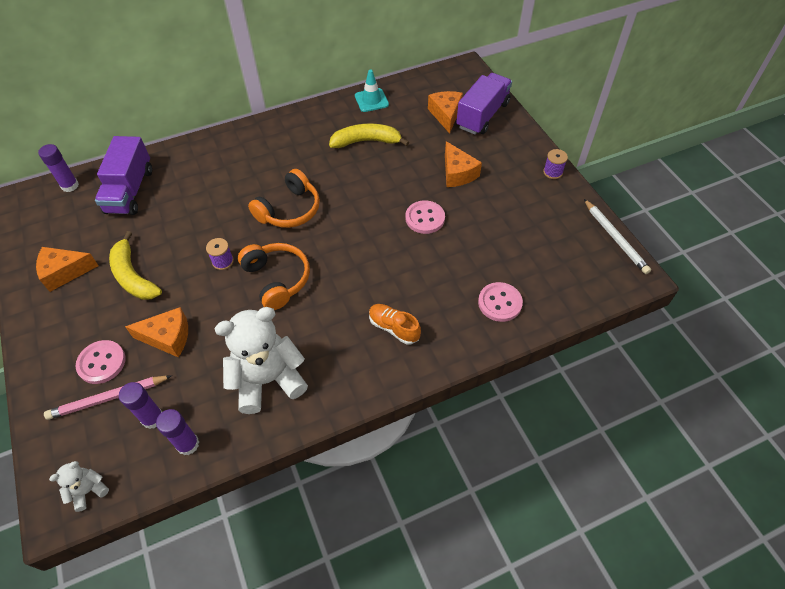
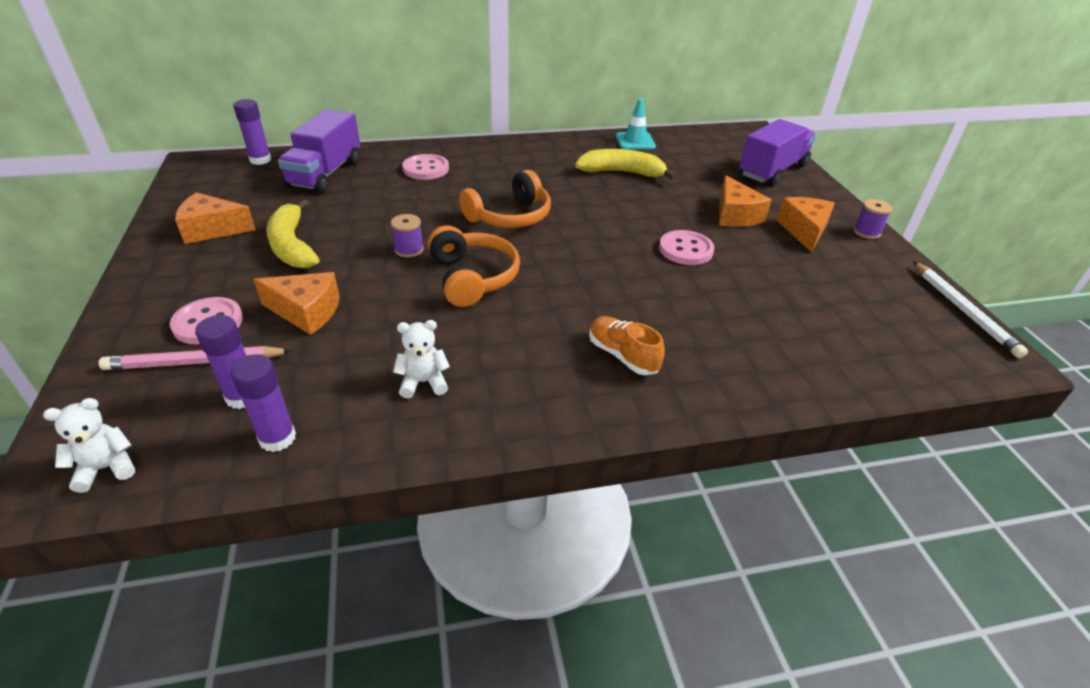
camera: 10 degrees right, 15 degrees down
white teddy bear [214,307,308,414] -> white teddy bear [393,320,450,398], size x0.46
orange cheese [428,91,463,134] -> orange cheese moved to [776,197,835,253]
pink button [478,282,523,322] -> pink button moved to [402,154,449,180]

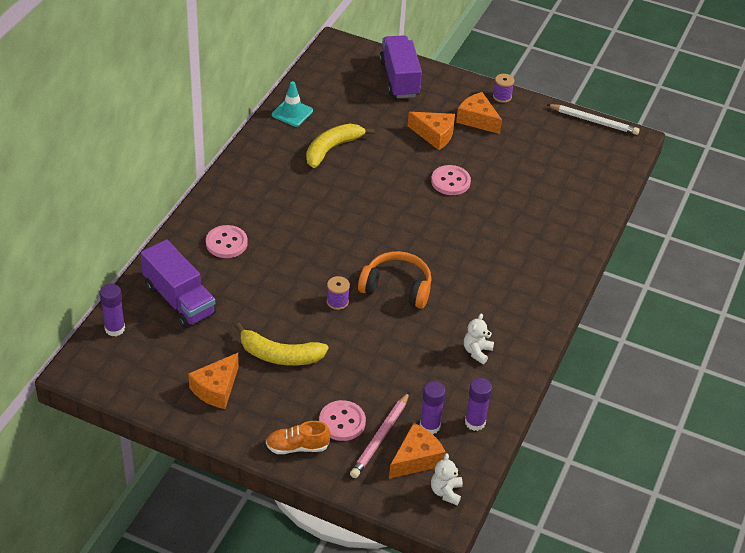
camera: 55 degrees left, 5 degrees up
orange cheese [253,272,340,335] -> orange cheese moved to [389,423,446,479]
orange headphones [459,170,551,228] -> none
orange shoe [589,316,665,375] -> orange shoe moved to [266,421,331,454]

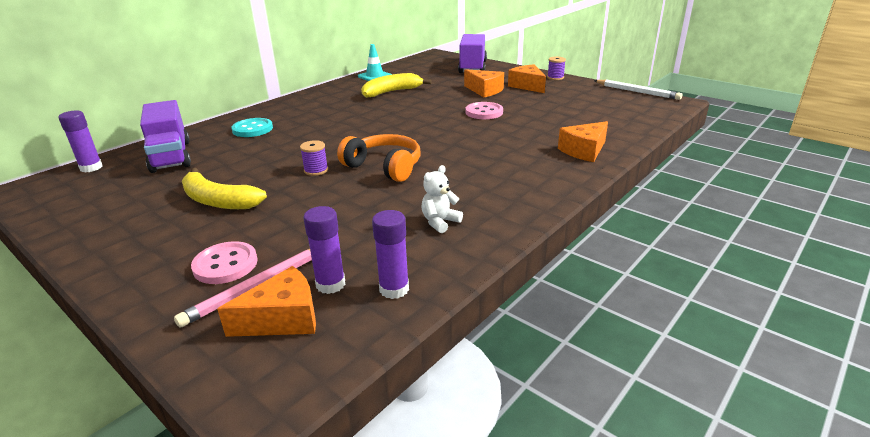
camera: 20 degrees right, 15 degrees down
orange cheese [188,353,239,409] -> orange cheese moved to [558,121,608,162]
pink button [206,225,248,258] -> turquoise button [231,118,273,137]
orange shoe [266,421,331,454] -> none
white teddy bear [431,453,463,505] -> none

